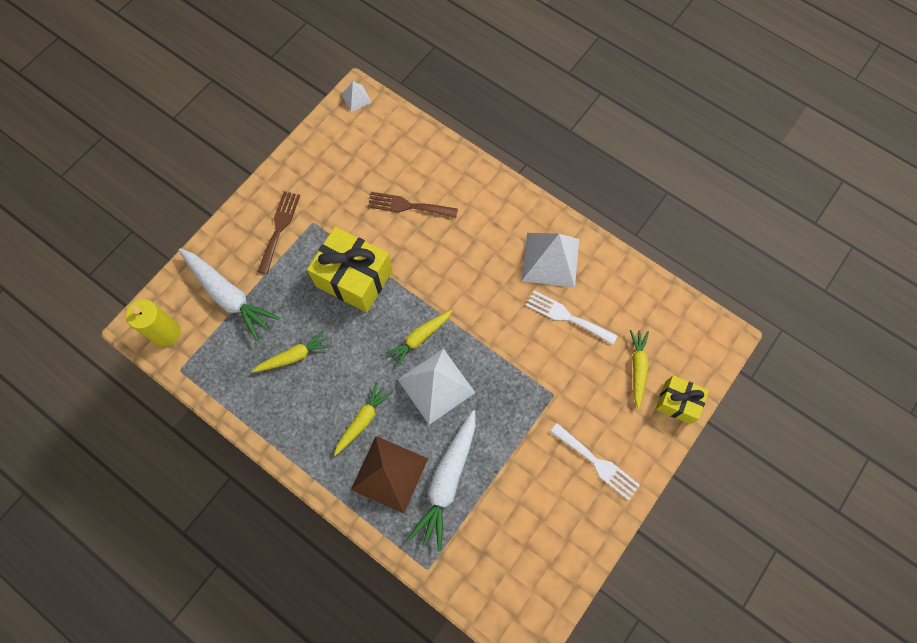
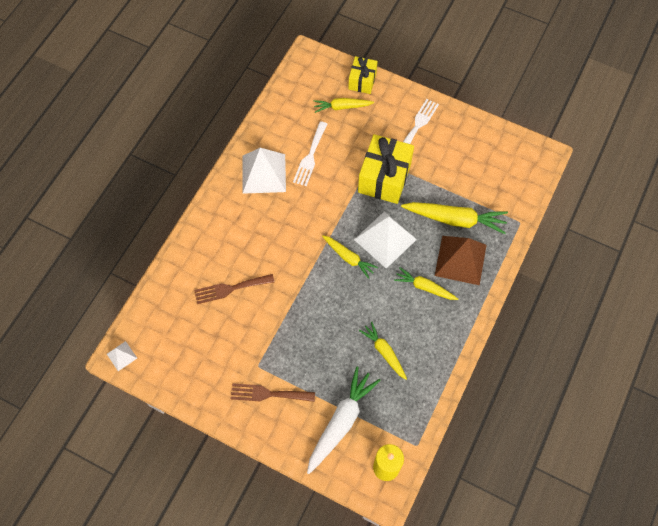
camera: 100 degrees left, 5 degrees down
yellow gift [307,227,392,313] -> yellow gift moved to [358,134,414,204]
brown fork [367,192,458,218] -> brown fork turned 75 degrees clockwise [194,274,274,304]
white carrot [408,410,476,552] -> yellow carrot [401,202,508,234]

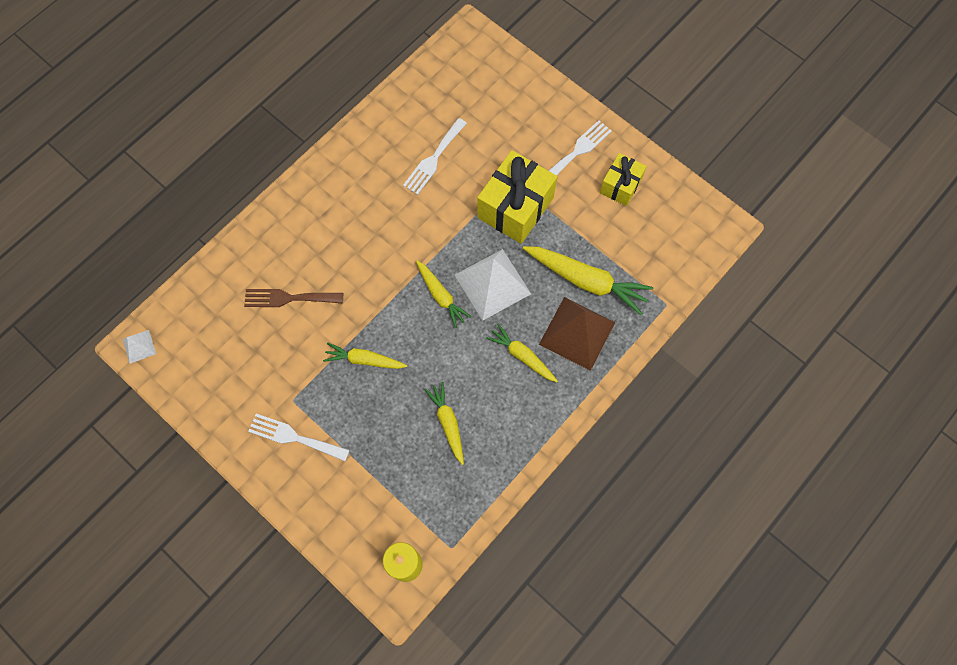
camera: 15 degrees right, 5 degrees up
brown fork [231,383,315,402] -> white fork [248,414,350,461]
white pyramid [242,148,286,194] -> none
white carrot [307,367,381,474] -> none
yellow carrot [314,98,374,113] -> yellow carrot moved to [323,343,408,369]
yellow gift [348,56,378,94] -> yellow gift moved to [600,153,647,206]

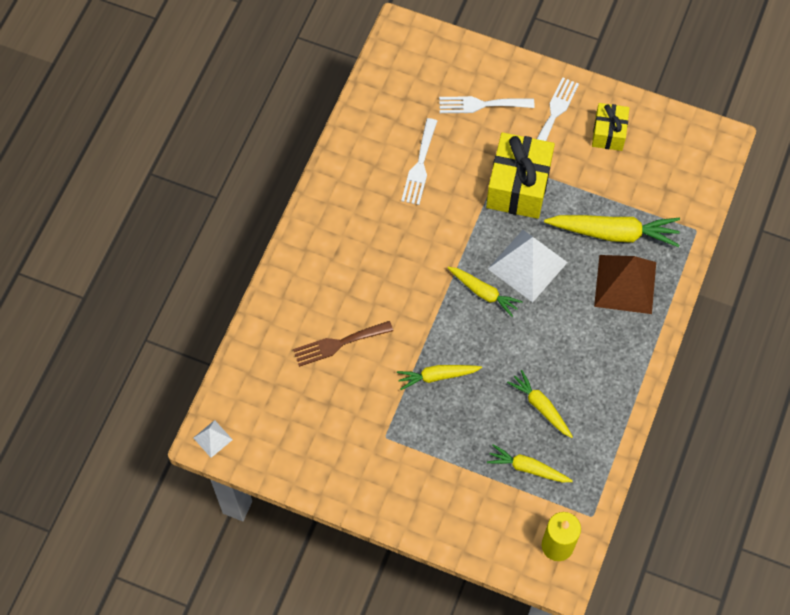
camera: 20 degrees left, 5 degrees down
white fork [248,414,350,461] -> white fork moved to [439,96,534,113]
yellow carrot [486,323,558,382] -> yellow carrot moved to [487,444,573,482]

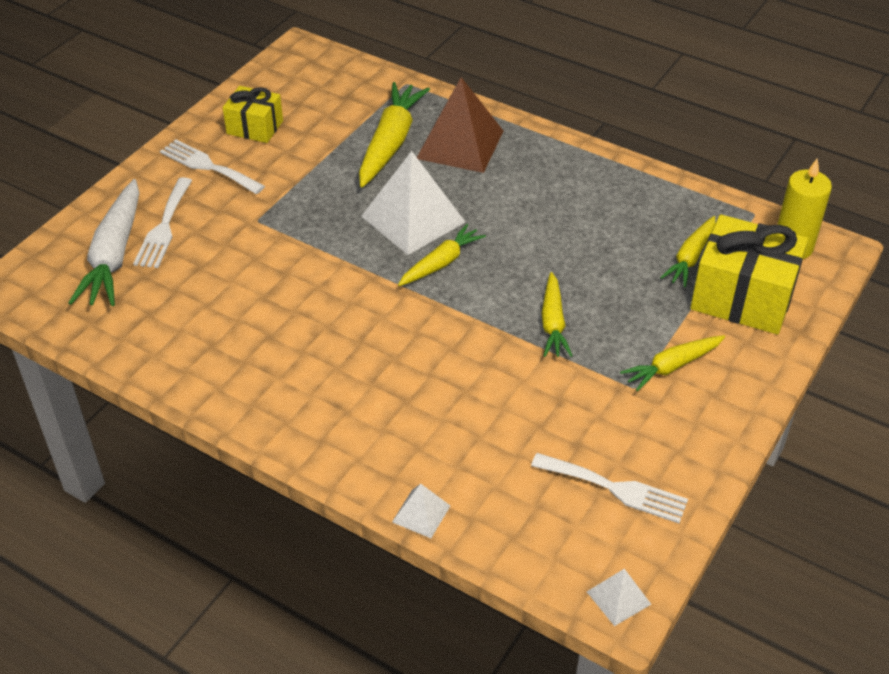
camera: 80 degrees left, 20 degrees down
brown fork [293,321,393,367] -> none
white fork [401,118,437,205] -> white fork moved to [531,453,688,523]
yellow gift [486,132,555,219] -> yellow gift moved to [690,214,808,334]
yellow carrot [507,370,573,438] -> yellow carrot moved to [620,335,725,391]
none -> white carrot [68,179,139,306]
none -> white pyramid [392,484,450,538]

